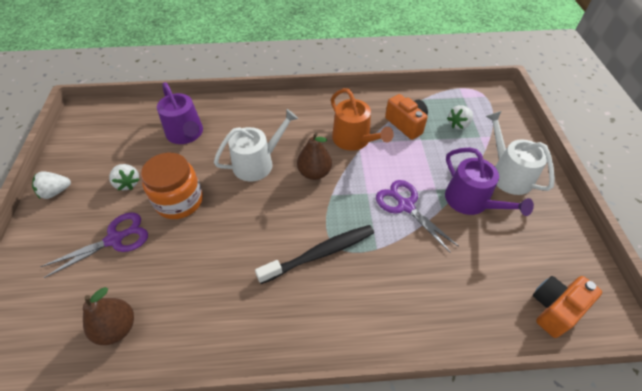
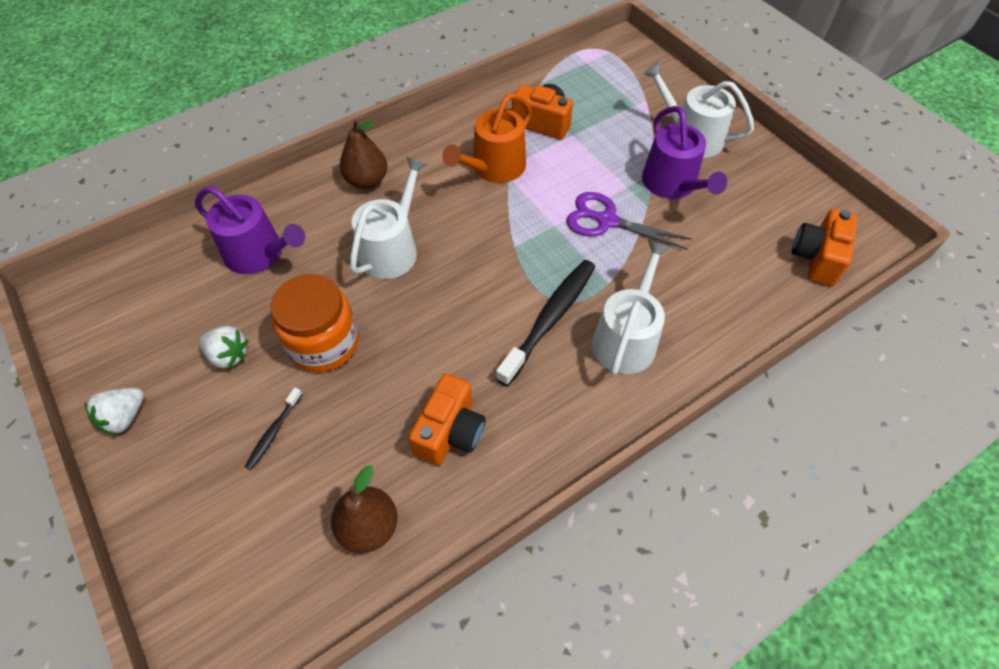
camera: 30 degrees left, 5 degrees up
purple scissors [40,212,148,278] -> black toothbrush [245,387,302,470]
brown pear [297,132,332,180] -> brown pear moved to [340,119,387,189]
orange watering can [331,88,394,151] -> orange watering can turned 105 degrees clockwise [443,94,532,183]
purple watering can [445,147,534,216] -> purple watering can turned 45 degrees clockwise [642,106,727,199]
white strawberry [447,105,473,130] -> none
none -> orange camera [409,374,486,465]
none -> white watering can [592,240,670,376]

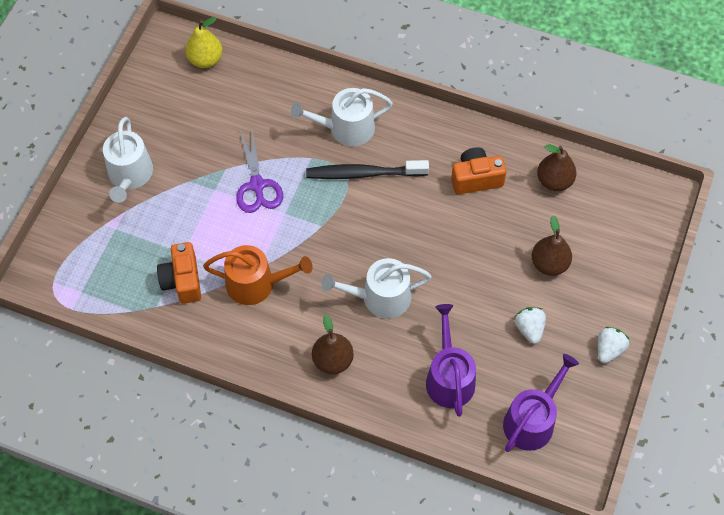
camera: 125 degrees left, 5 degrees up
white strawberry [85,388,144,435] -> white strawberry turned 60 degrees counterclockwise [598,327,629,364]
black toothbrush [245,387,302,470] -> brown pear [532,216,572,276]
orange jar [271,274,359,372] -> none
purple watering can [642,106,727,199] -> purple watering can moved to [503,354,579,452]
orange camera [792,209,857,286] -> yellow pear [185,17,223,68]

